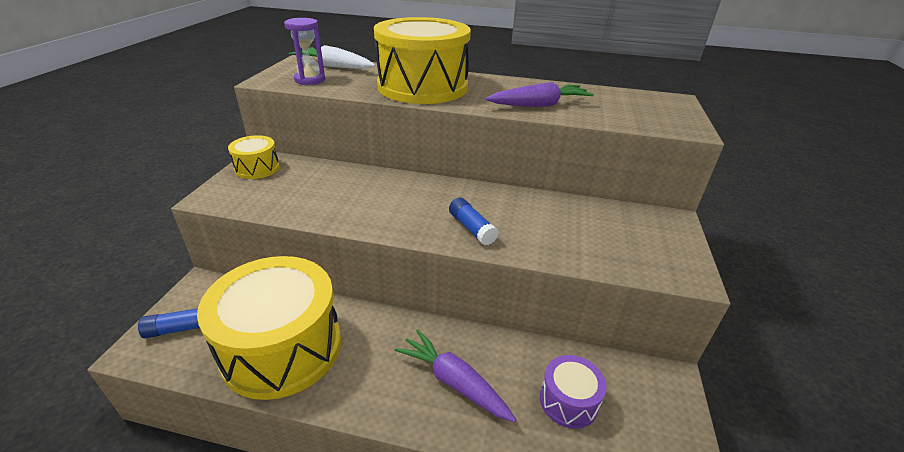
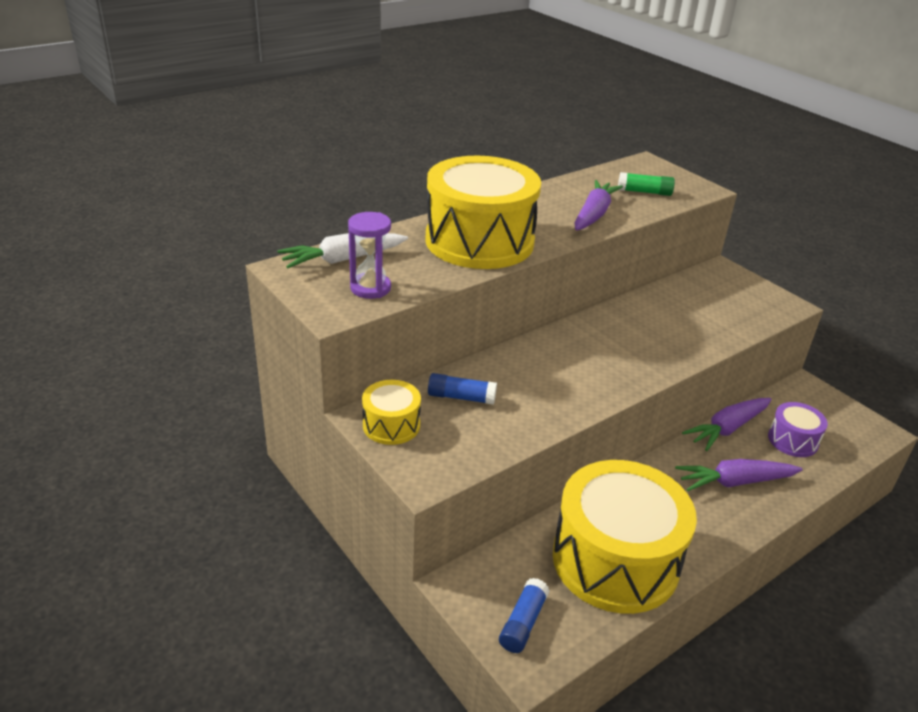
camera: 50 degrees left, 0 degrees up
blue glue stick [449,198,499,245] -> blue glue stick moved to [428,373,497,405]
none -> green glue stick [618,172,675,196]
none -> purple carrot [682,398,771,451]

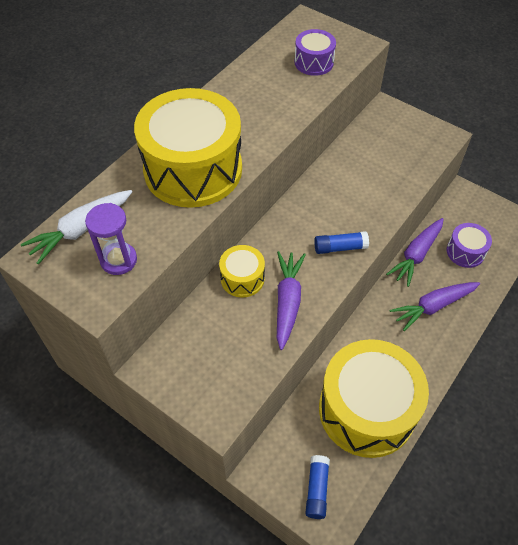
camera: 15 degrees left, 20 degrees up
yellow drum [362,380,421,445] -> yellow drum moved to [219,245,265,298]
blue glue stick [428,373,497,405] -> blue glue stick moved to [314,231,369,254]
purple carrot [574,180,623,230] -> purple carrot moved to [277,251,306,350]
green glue stick [618,172,675,196] -> purple drum [294,29,336,76]

